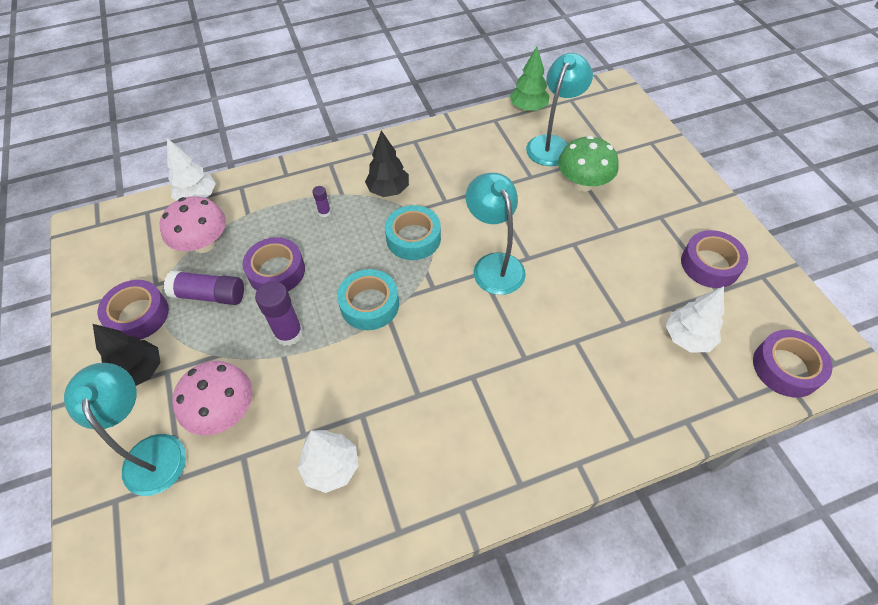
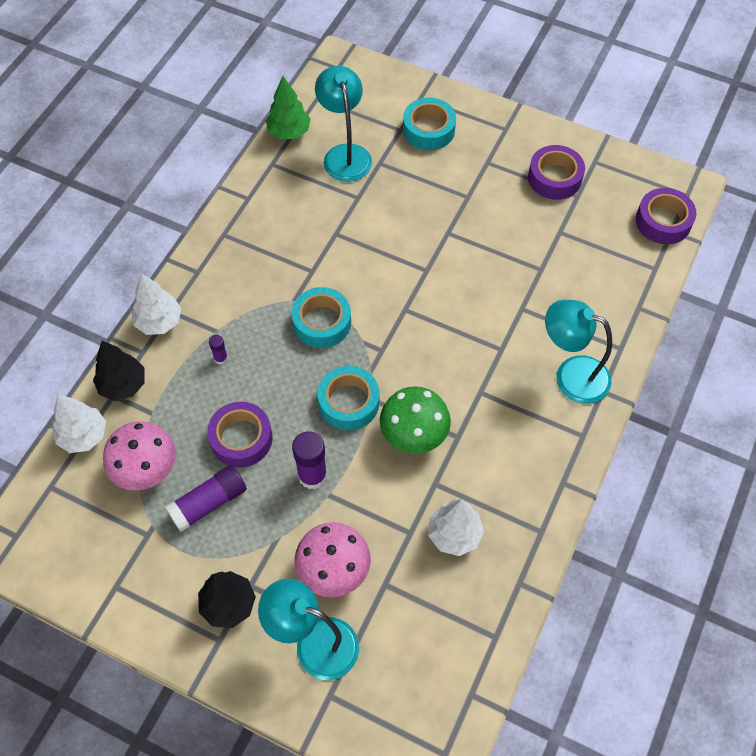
camera: 45 degrees left, 5 degrees up
purple tape [98,280,169,340] -> none
black tree [365,130,409,197] -> black tree moved to [93,341,145,401]
turquoise lamp [466,173,526,295] -> turquoise lamp moved to [545,300,612,404]
green mushroom [558,136,619,192] -> green mushroom moved to [380,386,451,454]
white tree [666,286,724,352] -> white tree moved to [131,274,182,335]
none -> turquoise tape [403,98,456,150]

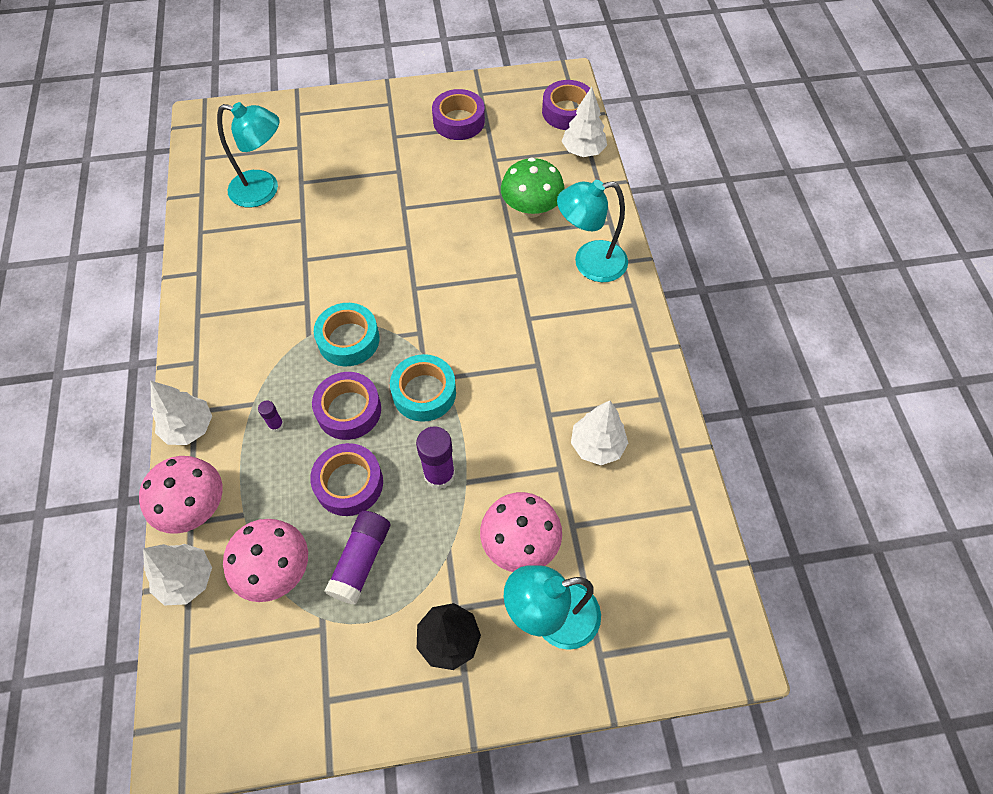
camera: 35 degrees left, 0 degrees up
black tree [93,341,145,401] -> pink mushroom [139,456,223,534]
green tree [266,76,311,139] -> none
turquoise lamp [315,66,372,182] -> turquoise lamp turned 150 degrees clockwise [217,102,280,208]
green mushroom [380,386,451,454] -> green mushroom moved to [501,157,565,218]
turquoise tape [403,98,456,150] -> none
none -> purple tape [312,372,381,440]
none -> white tree [562,87,607,157]

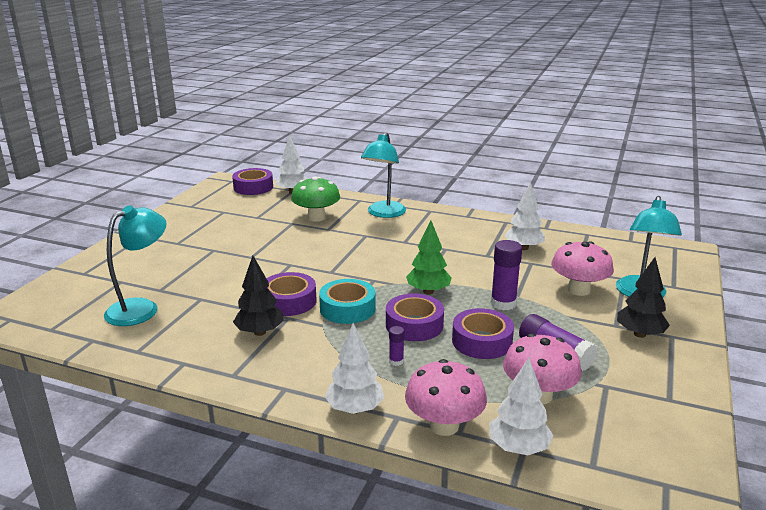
camera: 60 degrees left, 35 degrees down
turquoise tape [390,354,456,422] -> green tree [406,220,452,294]
purple tape [432,89,485,140] -> purple tape moved to [266,272,316,316]
none -> black tree [233,256,284,336]

